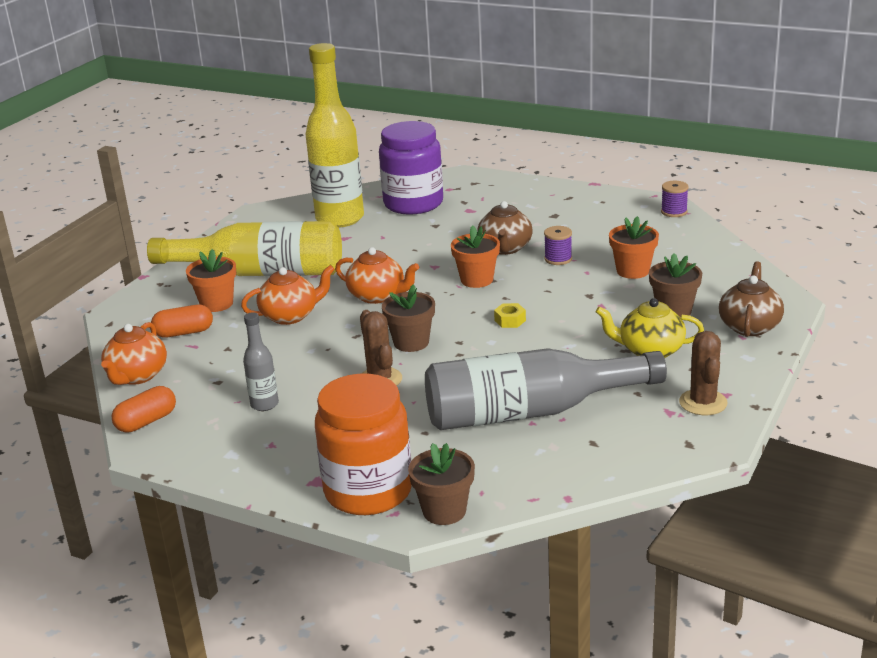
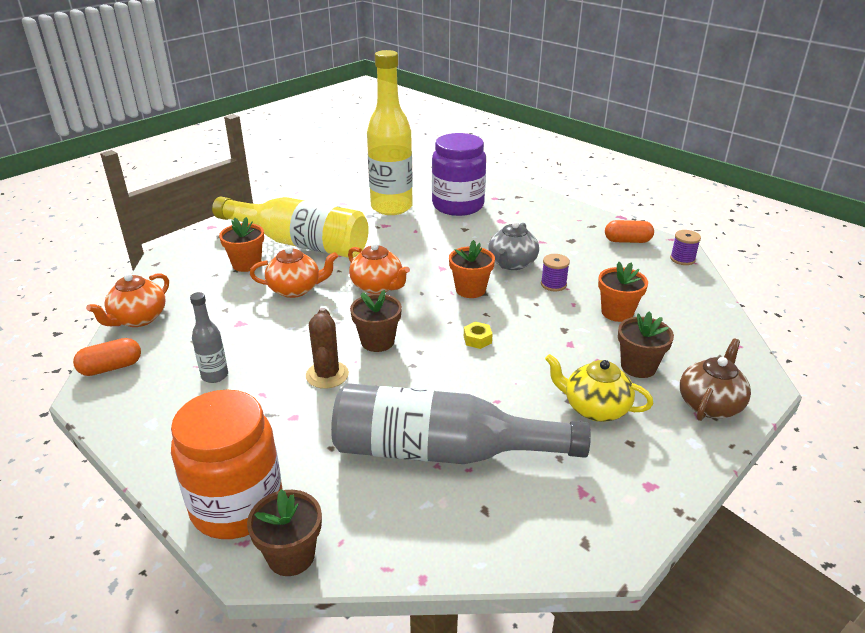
camera: 15 degrees right, 5 degrees up
orange capsule [151,305,213,338] -> orange capsule moved to [605,220,654,243]
brown teapot [477,201,533,255] -> grey teapot [488,221,539,270]
brown cactus [679,331,728,415] -> none

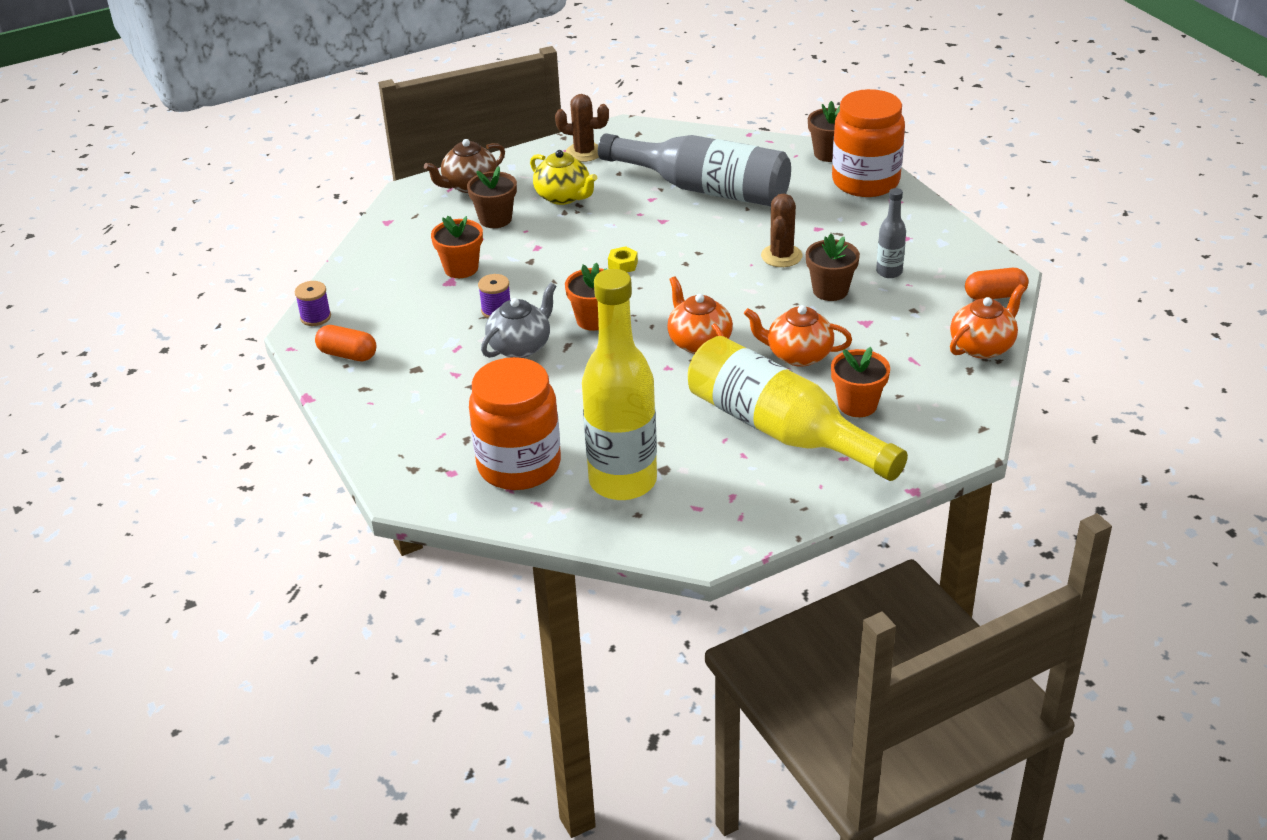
camera: 160 degrees left, 5 degrees up
brown flower pot [350,290,402,352] -> brown flower pot moved to [806,234,860,301]
purple jar [432,133,486,216] -> orange jar [469,357,561,490]
none -> brown cactus [555,94,609,162]

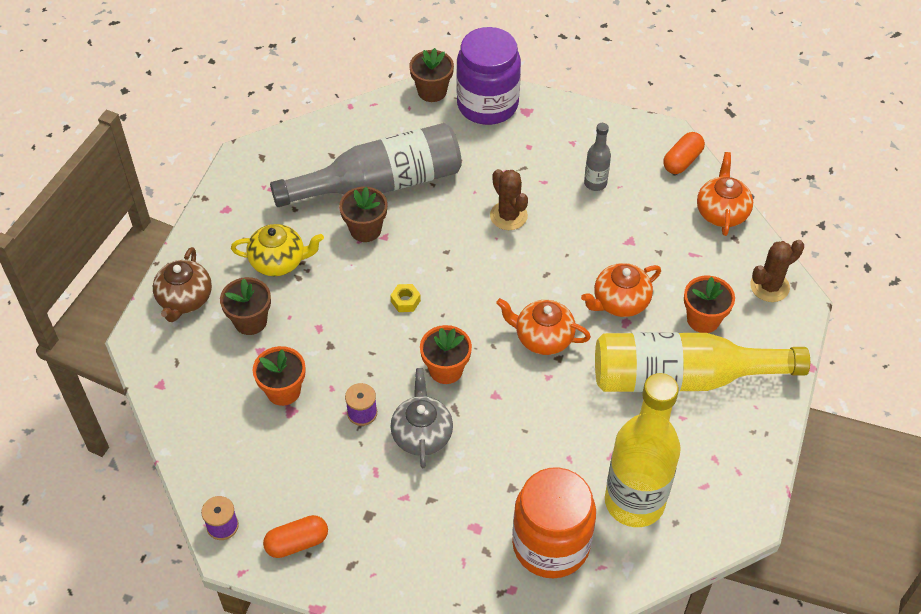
camera: 45 degrees left, 15 degrees up
brown cactus [555,94,609,162] -> brown cactus moved to [750,240,804,302]
brown flower pot [806,234,860,301] -> brown flower pot moved to [339,187,388,242]
orange jar [832,89,905,197] -> purple jar [456,27,521,125]

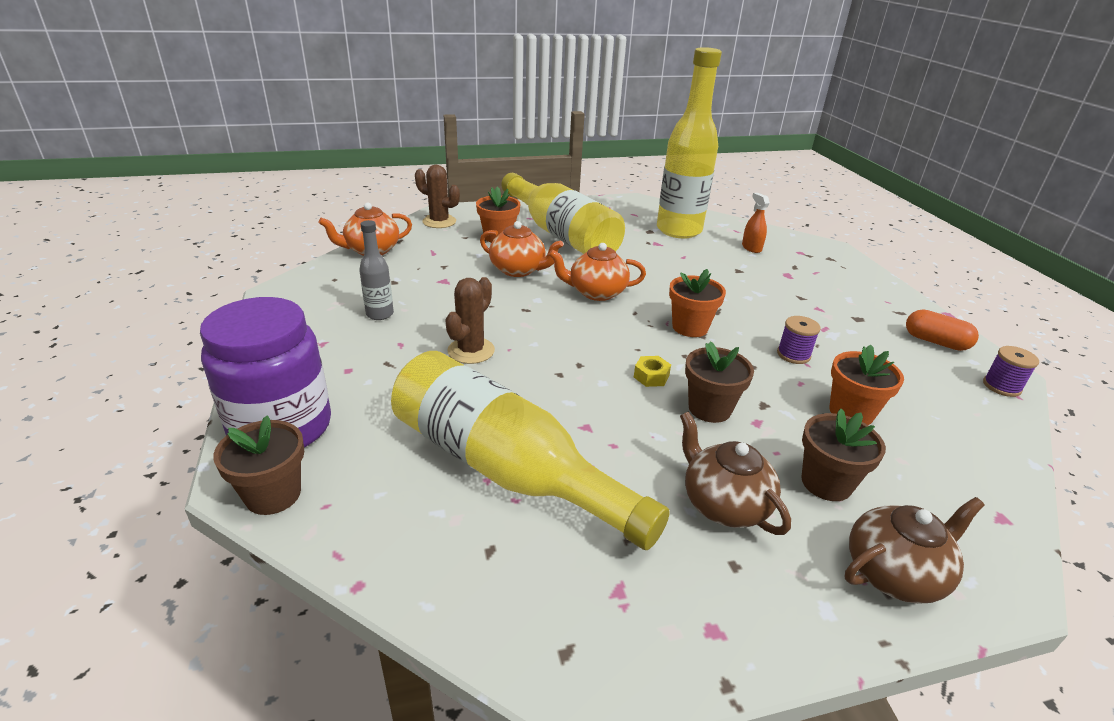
camera: 125 degrees left, 20 degrees down
yellow teapot [231,224,324,276] -> brown teapot [680,411,791,535]
grey bottle [270,123,462,207] -> yellow bottle [391,351,670,550]
brown flower pot [339,187,388,242] -> brown flower pot moved to [685,341,754,423]
grey teapot [390,368,453,468] -> none
orange teapot [496,298,591,355] -> orange teapot turned 105 degrees clockwise [549,243,646,301]
orange jar [512,467,596,578] -> orange spray bottle [742,193,770,253]
orange capsule [663,132,705,174] -> none

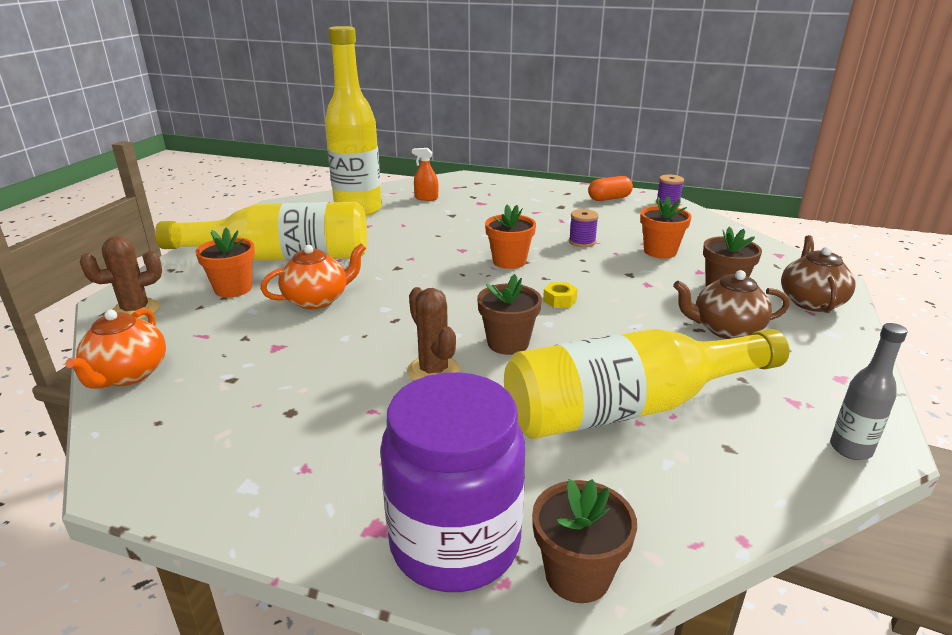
camera: 55 degrees left, 5 degrees down
grey bottle [359,220,394,320] -> grey bottle moved to [830,323,908,460]
orange teapot [549,243,646,301] -> none
brown flower pot [685,341,754,423] -> brown flower pot moved to [477,274,542,355]

